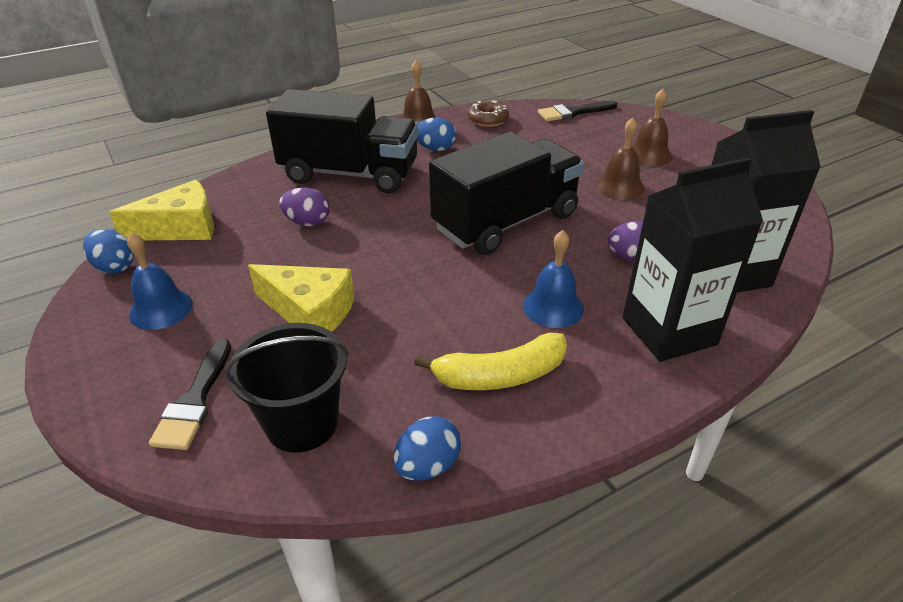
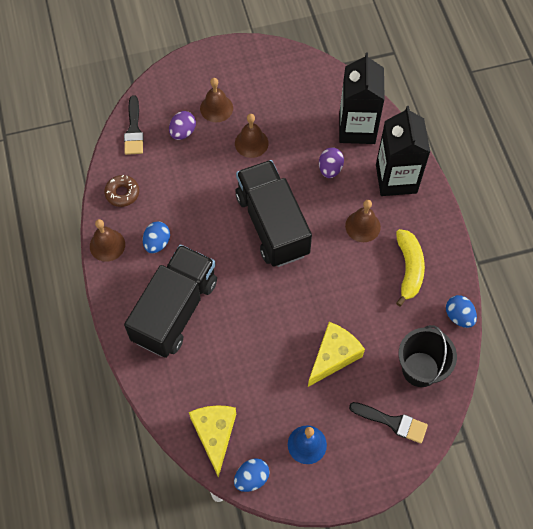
camera: 75 degrees left, 25 degrees up
purple egg [279,187,330,226] -> purple egg moved to [169,111,196,140]
blue bell [523,230,584,328] -> brown bell [345,200,381,242]

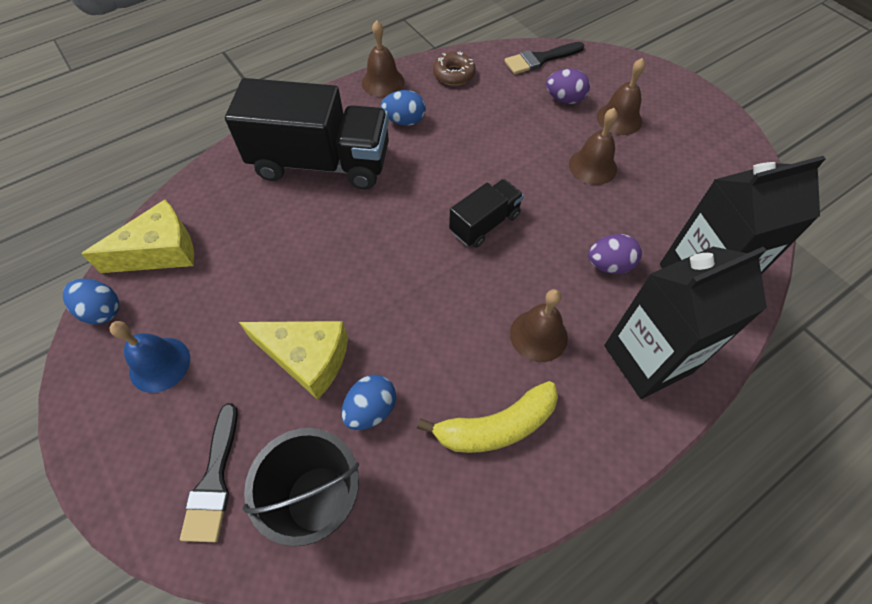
camera: 70 degrees right, 5 degrees down
black truck [236,160,312,267] -> black truck [449,179,524,248], size x0.51
blue egg [446,295,477,328] -> blue egg moved to [342,375,396,430]

